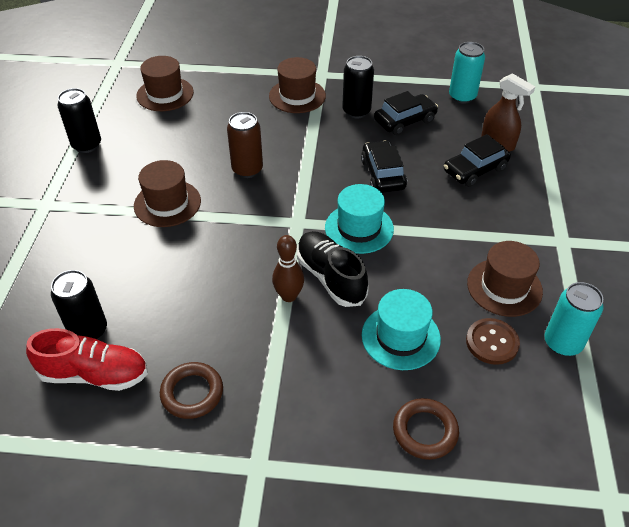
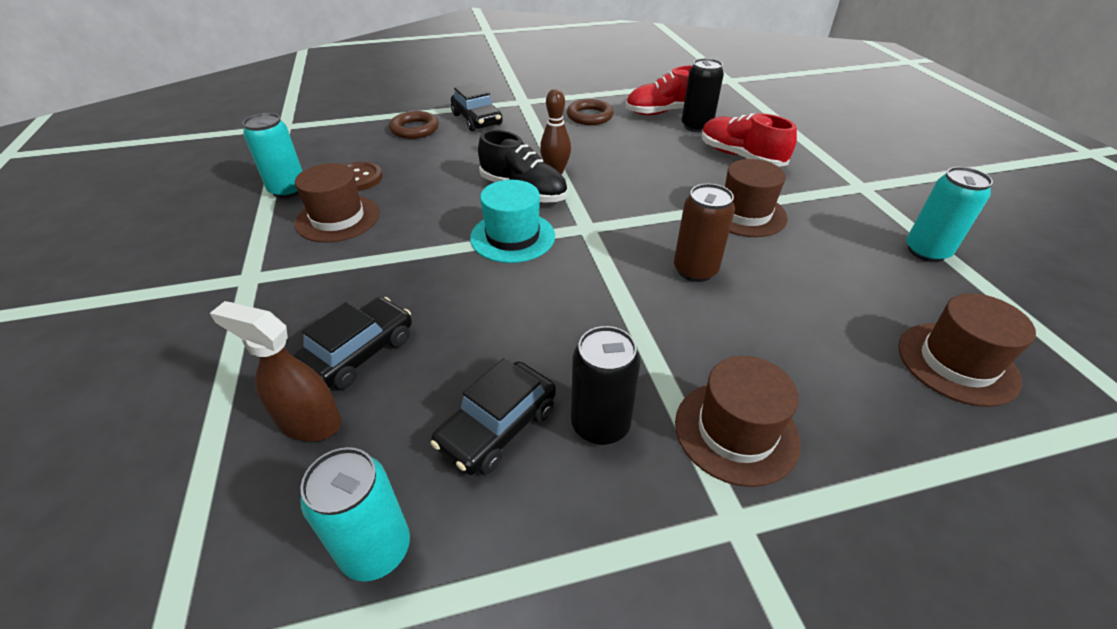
camera: 160 degrees right, 5 degrees down
black can [57,88,101,153] -> turquoise can [906,167,993,262]
black car [361,140,407,193] -> black car moved to [451,83,503,131]
turquoise hat [362,289,441,370] -> none
none -> red shoe [701,113,797,167]

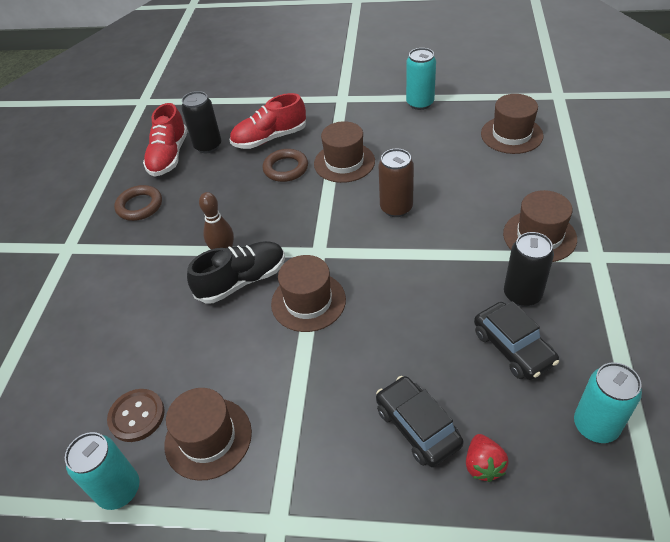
camera: 65 degrees left, 5 degrees up
brown spray bottle [210,301,341,441] -> red strawberry [466,434,509,482]
brown ring [389,111,439,139] -> brown ring moved to [263,149,308,182]
black car [451,83,503,131] -> none
turquoise hat [470,180,555,263] -> brown hat [271,255,346,332]

